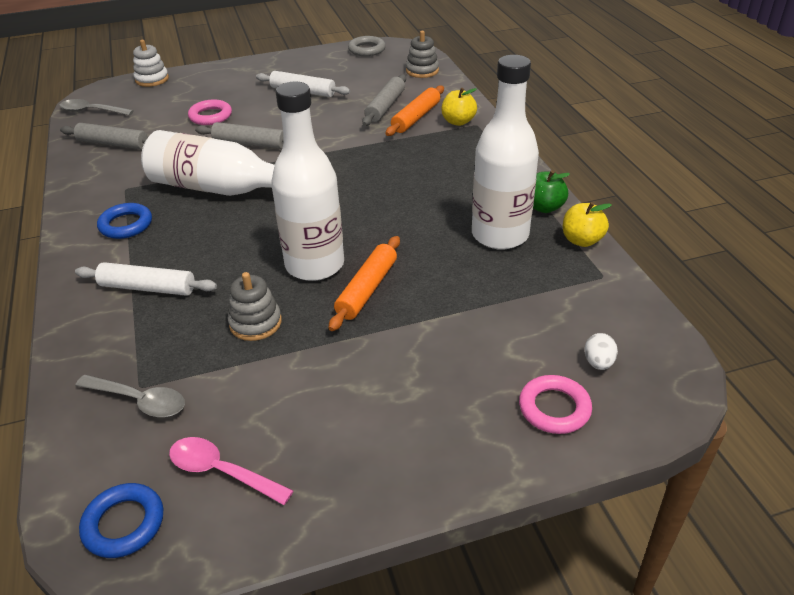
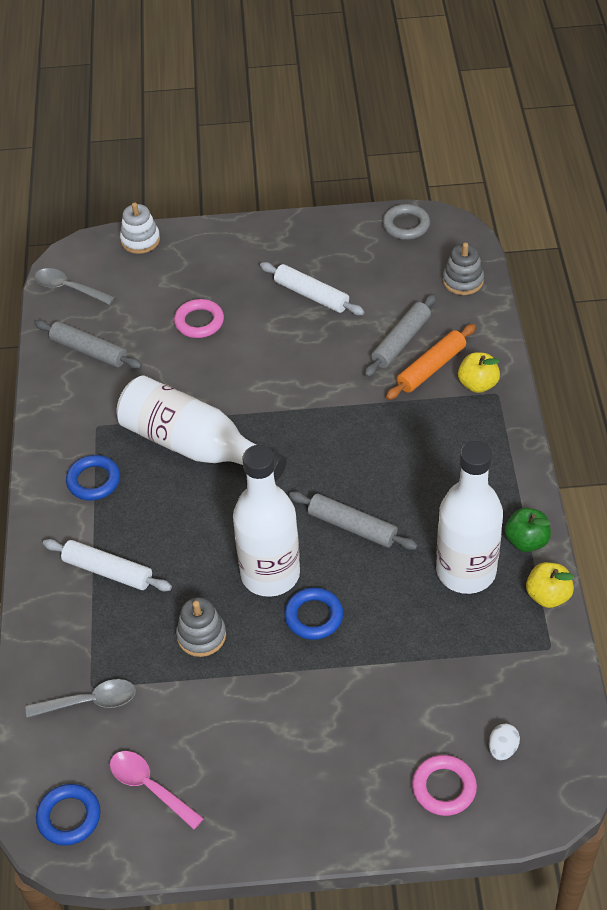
camera: 15 degrees right, 10 degrees up
grey spoon [75,375,185,417] -> grey spoon turned 45 degrees counterclockwise [26,679,136,718]
grey rolling pin [195,122,283,149] -> grey rolling pin moved to [289,491,418,550]
orange rolling pin [329,236,400,331] -> blue ring [284,587,343,640]

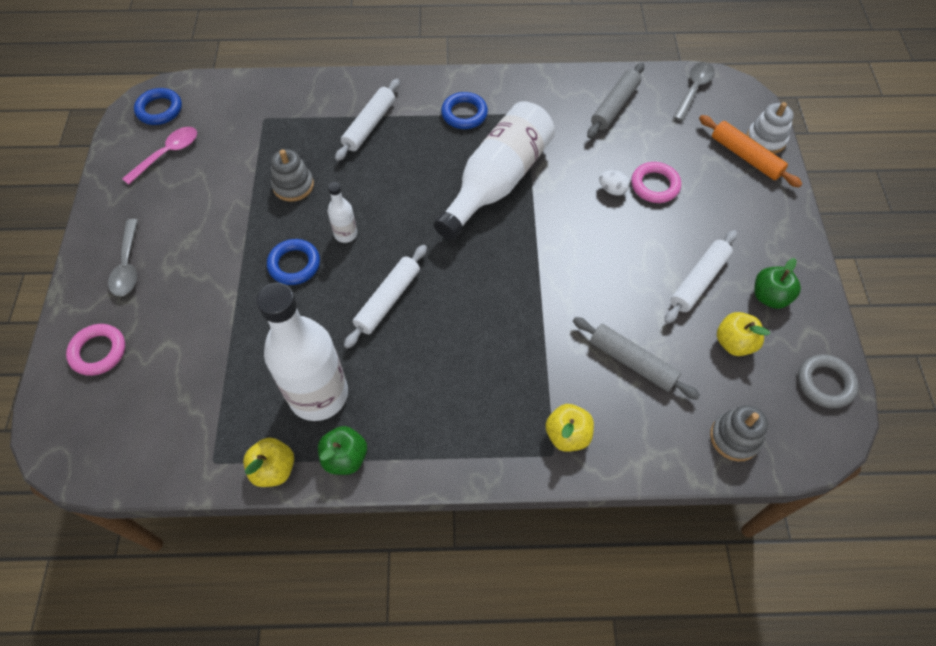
camera: 90 degrees right, 10 degrees up
grey spoon [26,679,136,718] -> grey spoon moved to [108,219,138,296]
white bottle [233,445,300,597] -> white bottle [328,182,357,243], size x0.44
grey rolling pin [289,491,418,550] -> white rolling pin [344,245,427,349]
orange rolling pin [386,324,476,400] -> orange rolling pin moved to [699,115,802,187]
white egg [489,723,520,760] -> white egg moved to [599,170,630,196]
none -> yellow apple [717,312,770,356]
none -> green apple [754,258,801,309]

